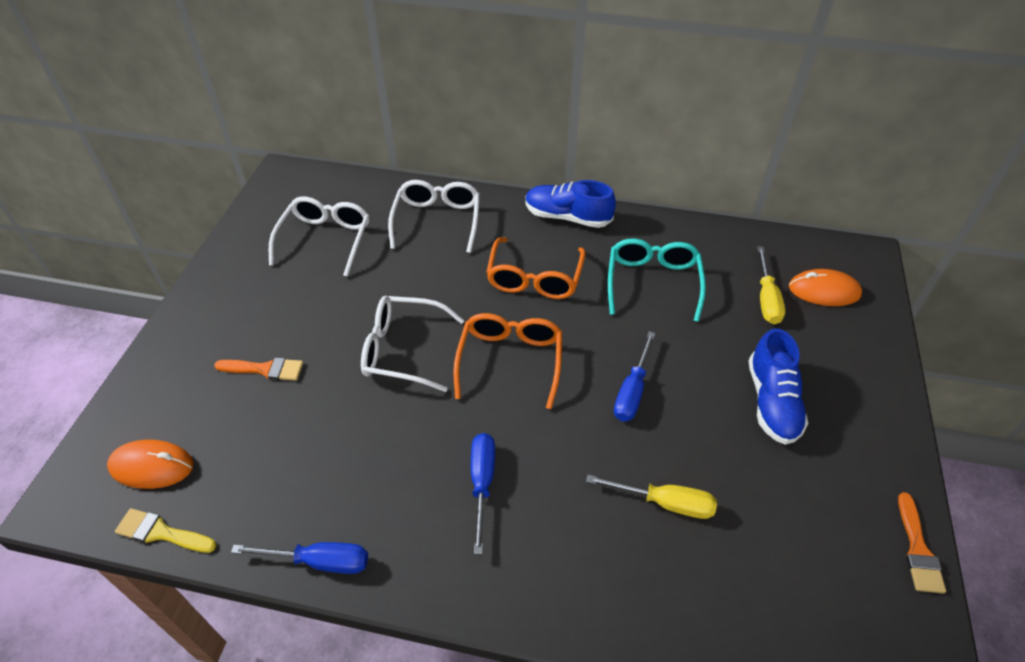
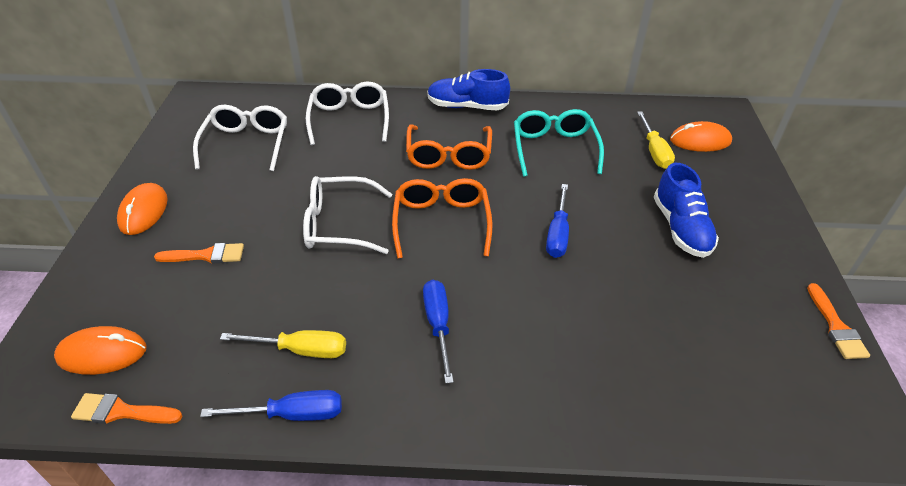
camera: 10 degrees left, 5 degrees down
yellow brush [115,508,216,553] -> orange brush [71,393,182,424]
yellow screwdriver [586,475,717,519] -> yellow screwdriver moved to [220,330,346,358]
none -> orange mouse [117,183,168,235]

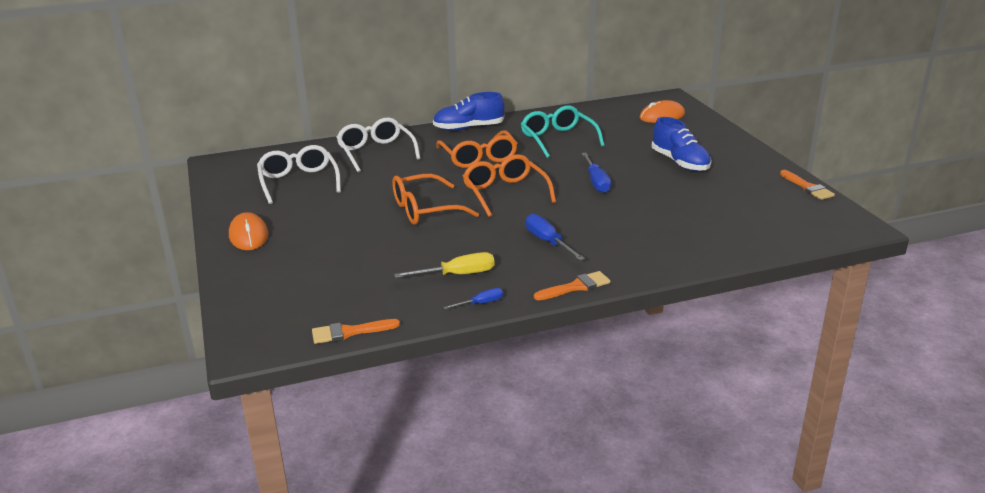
camera: 20 degrees left, 15 degrees down
orange mouse [54,326,147,375] -> none
orange brush [154,243,244,264] -> orange brush moved to [534,271,610,300]
blue screwdriver [200,390,342,421] -> blue screwdriver [443,288,503,309], size x0.60
white glasses [303,176,392,254] -> orange glasses [392,174,479,225]
yellow screwdriver [637,111,675,169] -> none

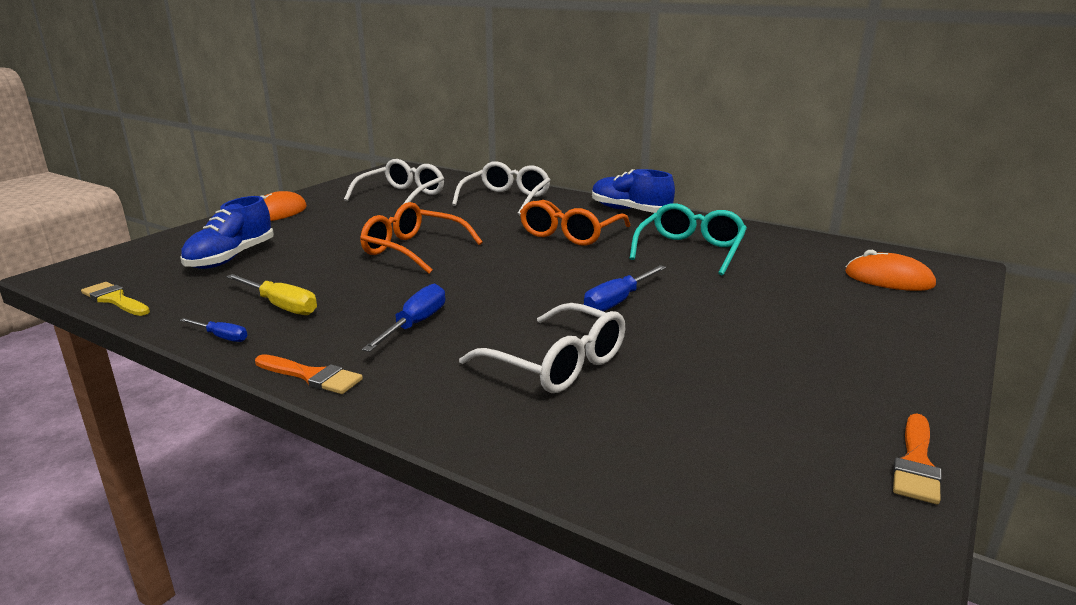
camera: 50 degrees right, 5 degrees down
orange brush [312,319,400,344] -> yellow brush [81,282,150,316]
orange glasses [463,154,556,217] -> none
blue shoe [652,117,712,171] -> blue shoe moved to [180,196,274,269]
none -> white glasses [459,303,625,393]

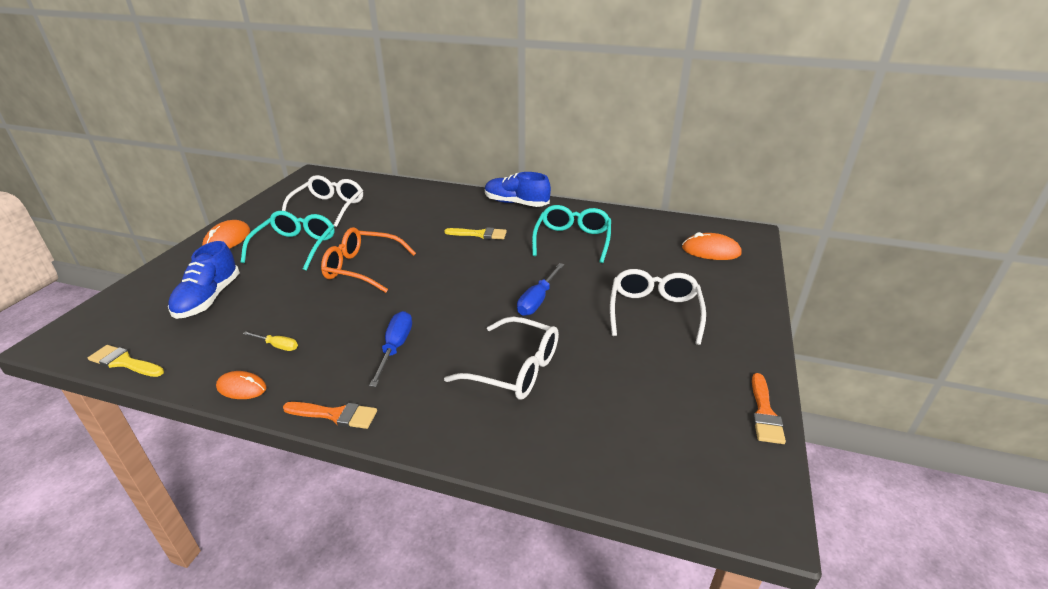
camera: 15 degrees left, 10 degrees up
blue screwdriver [180,318,248,342] -> orange mouse [216,371,266,399]
yellow screwdriver [226,274,317,315] -> yellow screwdriver [243,331,298,351], size x0.60
white glasses [452,161,550,215] -> white glasses moved to [610,269,706,345]
orange glasses [520,200,631,246] -> yellow brush [444,227,507,239]
none -> turquoise glasses [241,211,335,271]

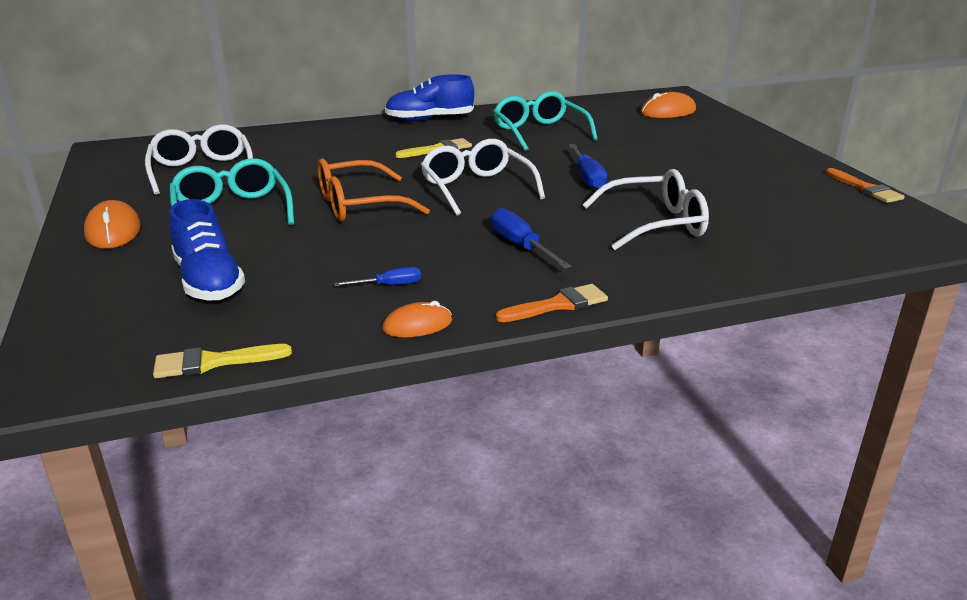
camera: 35 degrees left, 5 degrees down
yellow screwdriver [243,331,298,351] -> blue screwdriver [334,267,421,286]
white glasses [610,269,706,345] -> white glasses moved to [421,139,545,215]

